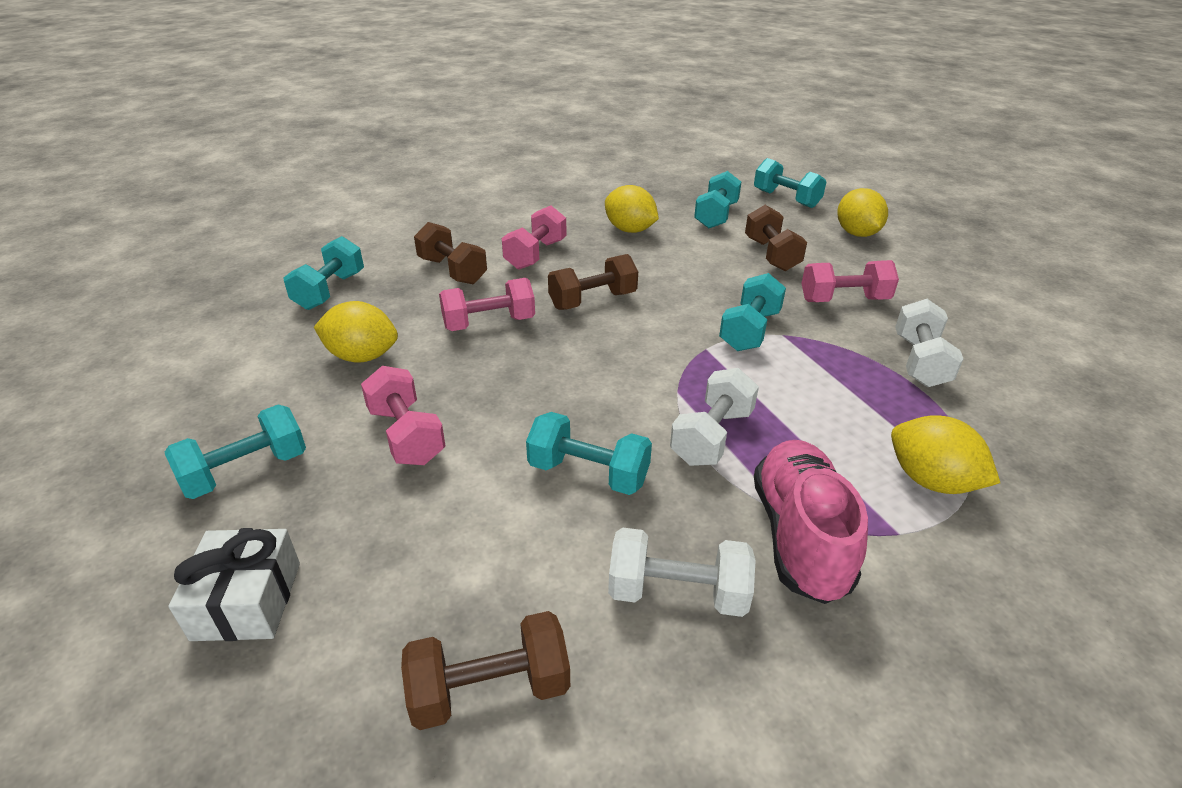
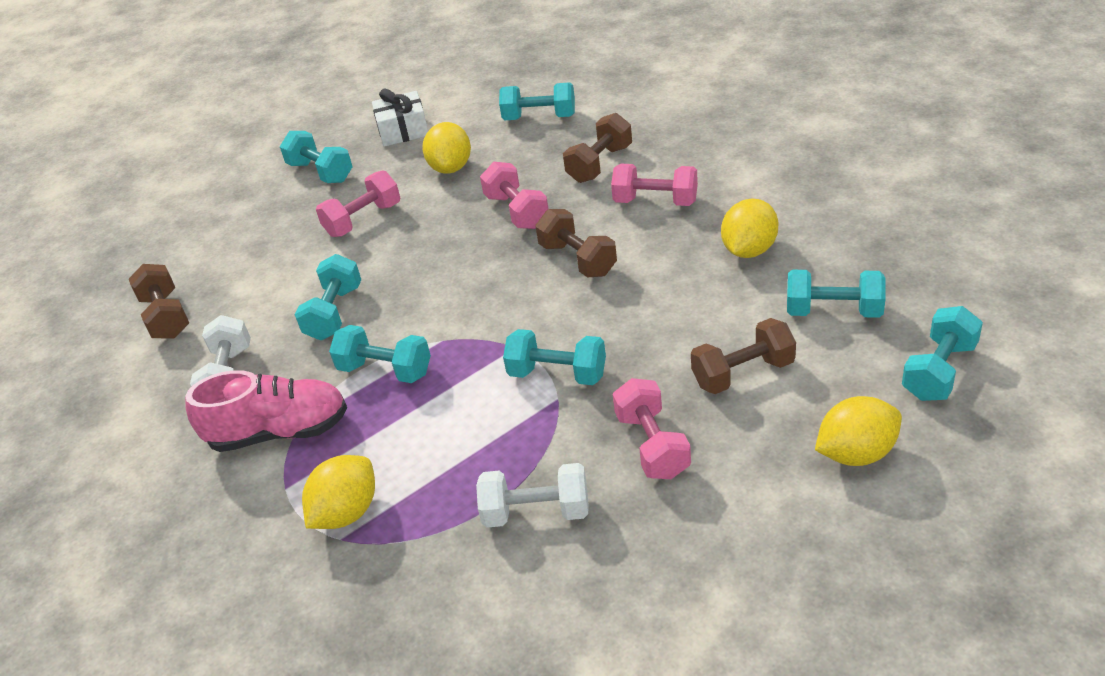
camera: 85 degrees right, 5 degrees up
white gift [168,528,300,641] -> white gift moved to [372,89,428,147]
white dumbbell [670,368,759,466] -> turquoise dumbbell [329,325,431,383]

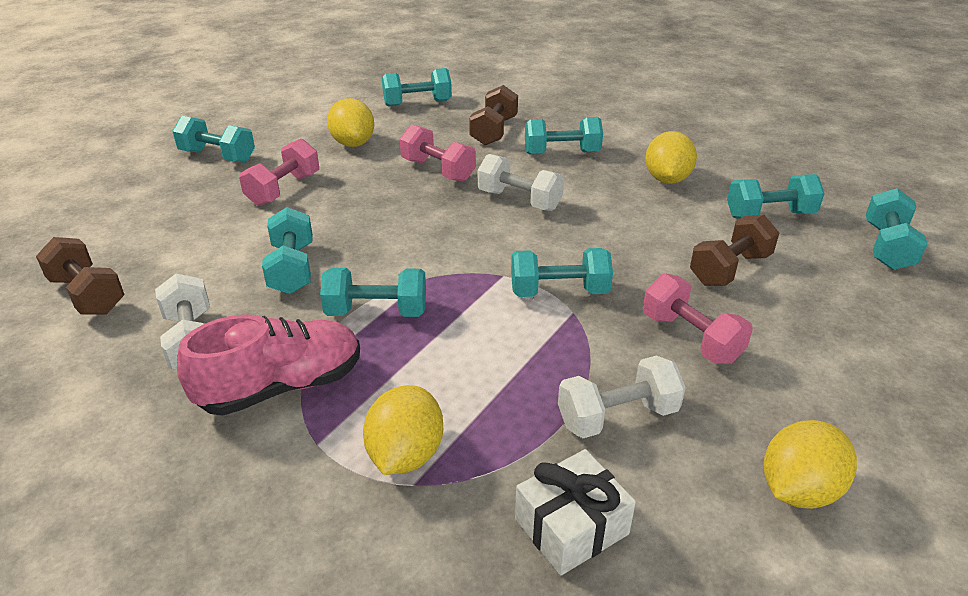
camera: 25 degrees left, 5 degrees down
white gift [372,89,428,147] -> white gift moved to [515,449,636,575]
brown dumbbell [535,209,617,277] -> white dumbbell [478,154,564,211]
pink dumbbell [611,164,698,206] -> turquoise dumbbell [525,117,603,155]
yellow lemon [815,396,902,466] -> yellow lemon moved to [764,420,857,509]

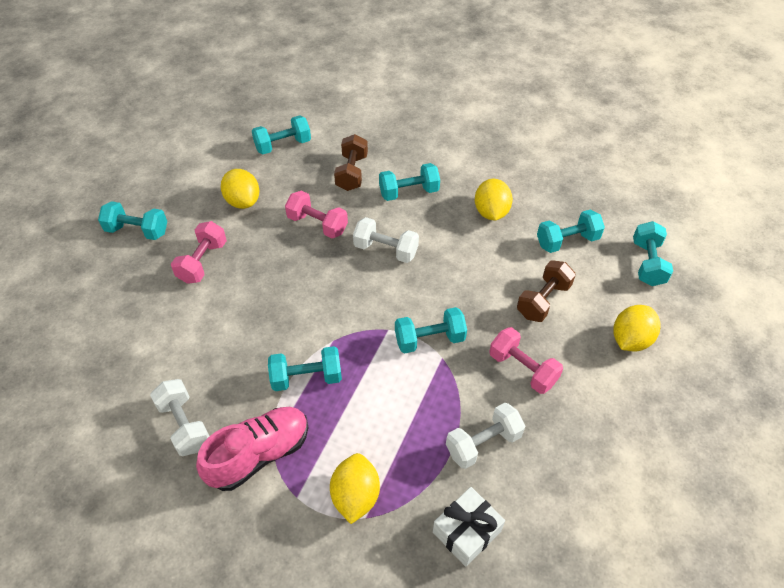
camera: 10 degrees left, 15 degrees up
brown dumbbell [36,237,125,315] -> none
turquoise dumbbell [262,207,313,294] -> none
yellow lemon [764,420,857,509] -> yellow lemon moved to [613,305,660,352]

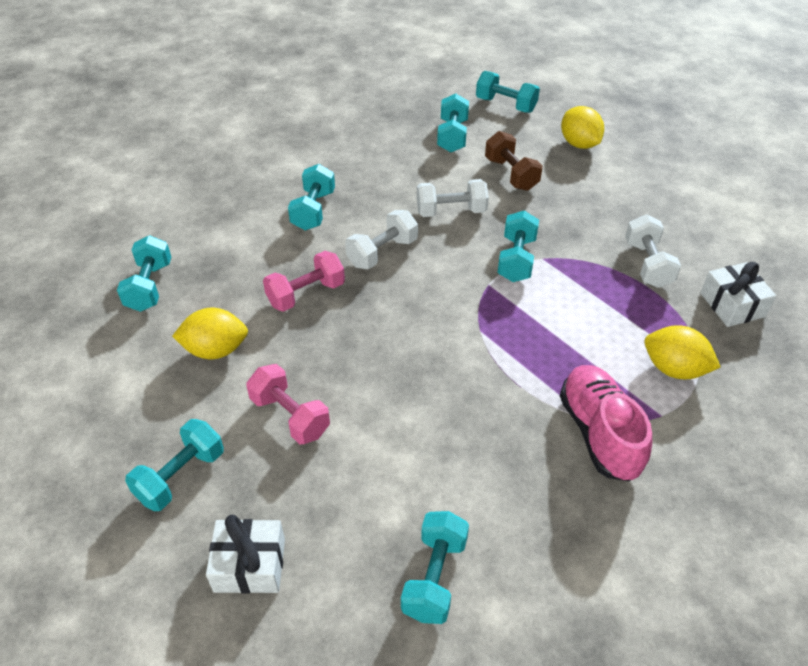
camera: 65 degrees left, 5 degrees down
white dumbbell [150,379,209,456] -> white dumbbell moved to [417,179,489,217]
turquoise dumbbell [268,346,342,391] -> turquoise dumbbell moved to [401,511,469,624]
brown dumbbell [334,134,368,191] -> none
yellow lemon [475,179,513,221] -> none
pink dumbbell [489,327,563,394] -> none
none -> white gift [206,515,285,594]

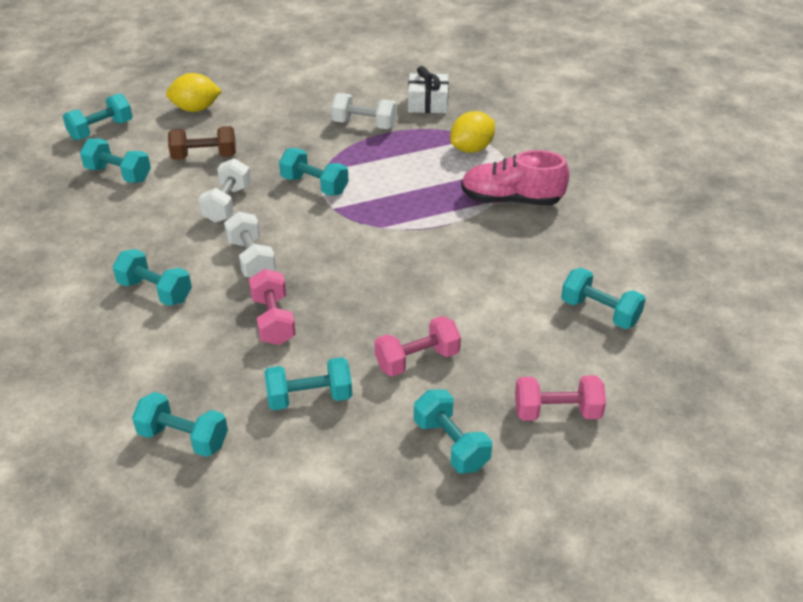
camera: 70 degrees left, 5 degrees down
yellow lemon [172,308,248,359] -> turquoise dumbbell [264,357,352,410]
white gift [206,515,285,594] -> pink dumbbell [515,375,606,421]

